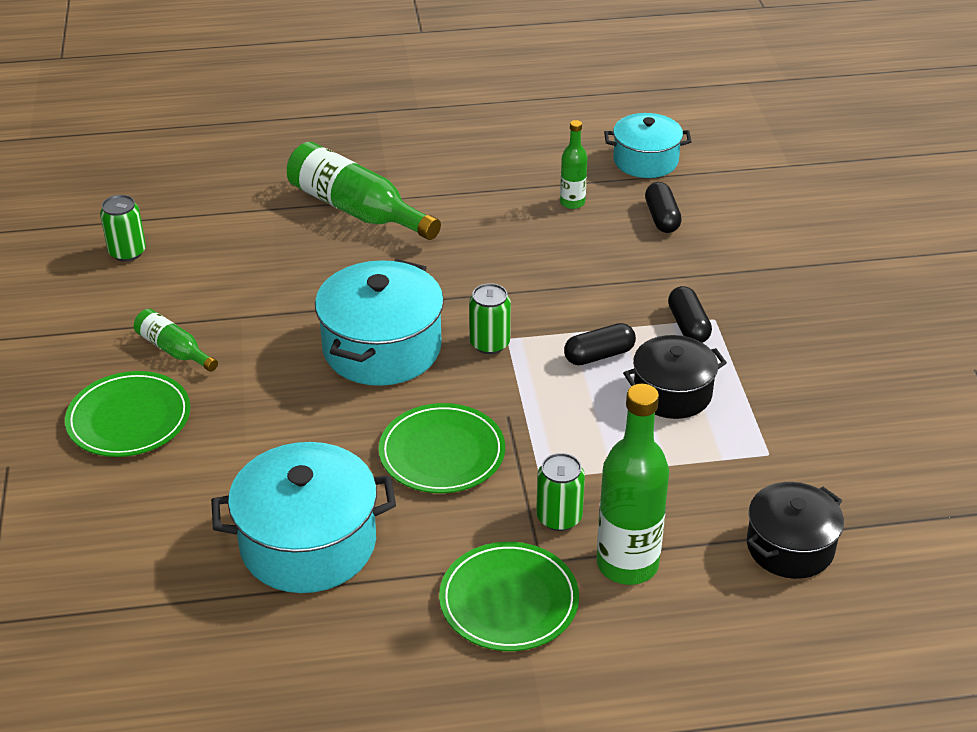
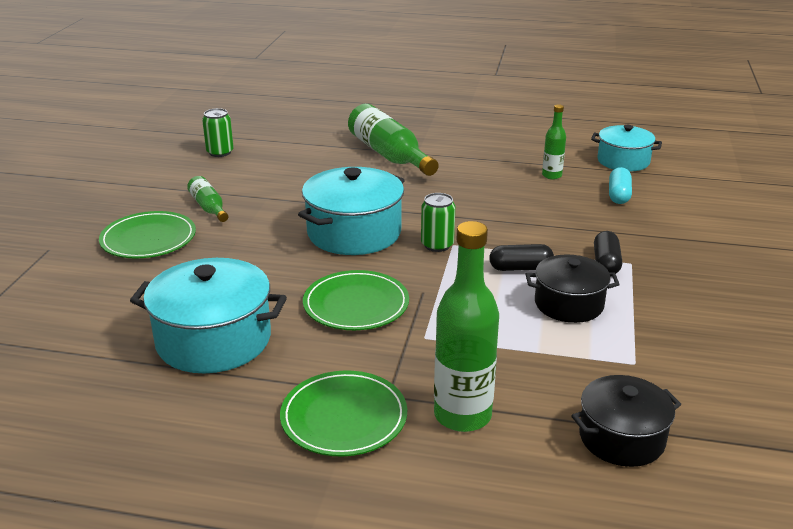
camera: 20 degrees right, 10 degrees down
green can [536,453,585,531] -> none
black capsule [645,182,682,233] -> turquoise capsule [609,167,632,204]

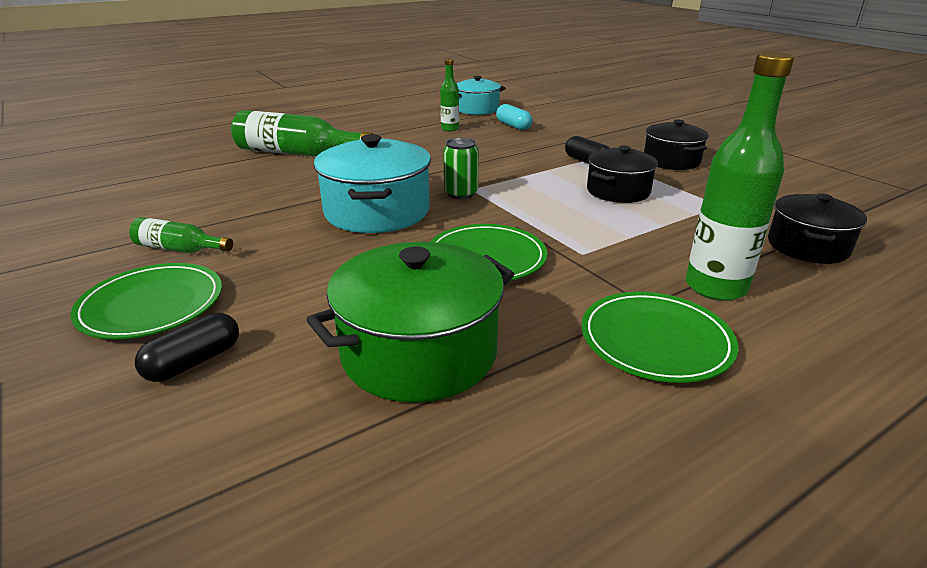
camera: 45 degrees left, 0 degrees up
turquoise pot [130,258,287,373] -> green pot [306,242,514,403]
green can [202,108,234,157] -> none
black capsule [489,244,554,271] -> black capsule moved to [135,313,239,382]
none -> black pot [644,120,709,170]

